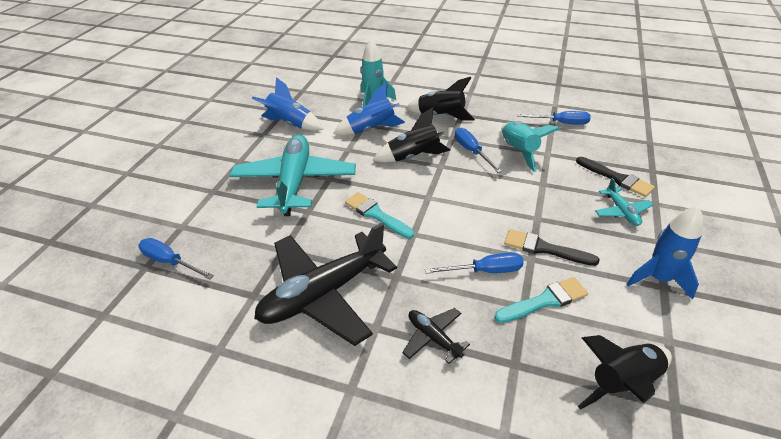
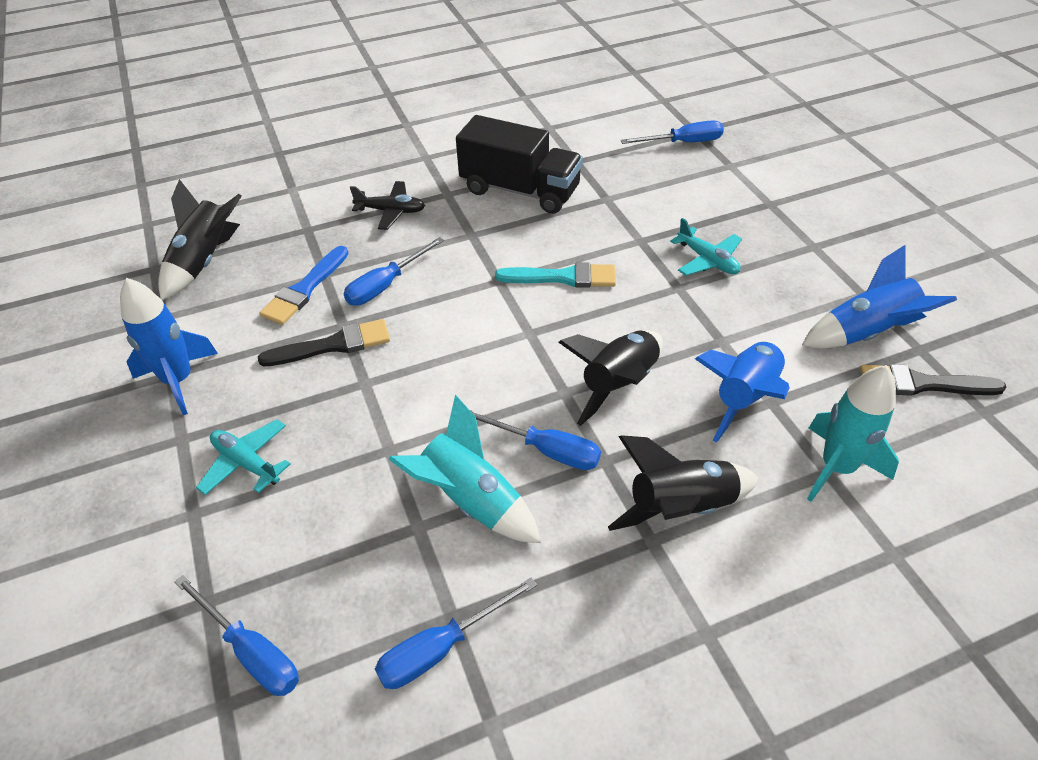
camera: 140 degrees right, 5 degrees up
turquoise plane [229,134,356,216] -> turquoise plane [670,218,742,276], size x0.45
black plane [254,223,397,346] -> black truck [456,115,583,214]
turquoise brush [494,277,588,323] -> blue brush [259,246,349,325]
black brush [576,157,655,197] -> black brush moved to [860,364,1006,396]
none -> blue screwdriver [174,575,299,696]

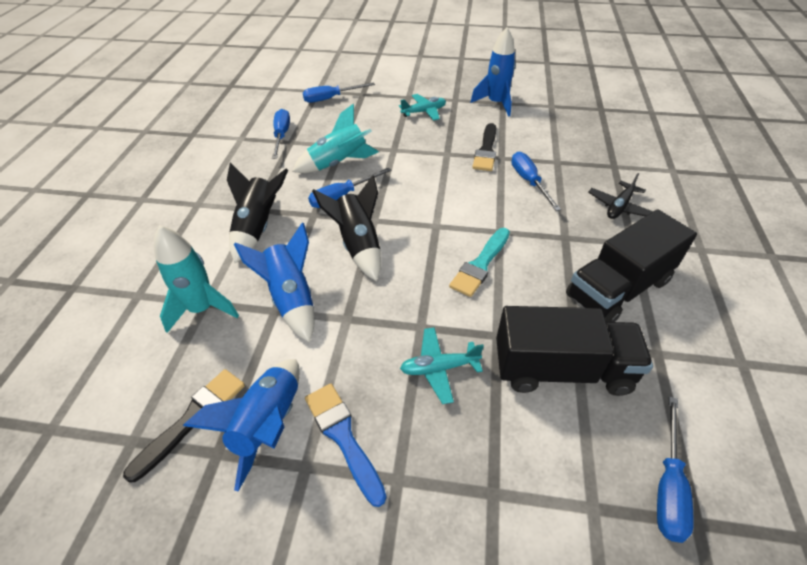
camera: 120 degrees right, 0 degrees up
black rocket [158,179,242,300] -> none
blue brush [259,246,349,325] -> blue brush moved to [305,384,387,507]
none -> black truck [496,306,653,396]

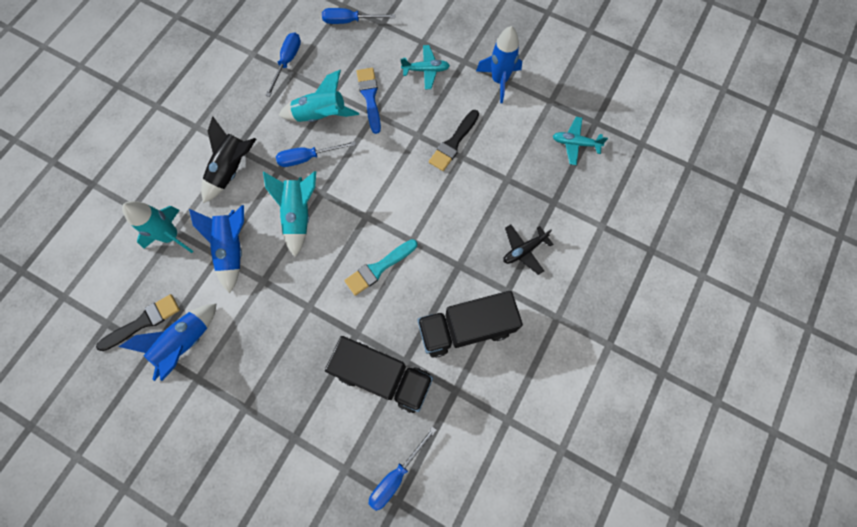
camera: 20 degrees right, 25 degrees up
blue brush [305,384,387,507] -> blue brush moved to [357,68,381,134]
black rocket [312,175,381,281] -> turquoise rocket [263,171,316,257]
turquoise plane [400,327,484,404] -> turquoise plane moved to [553,117,608,165]
blue screwdriver [511,152,561,211] -> none

